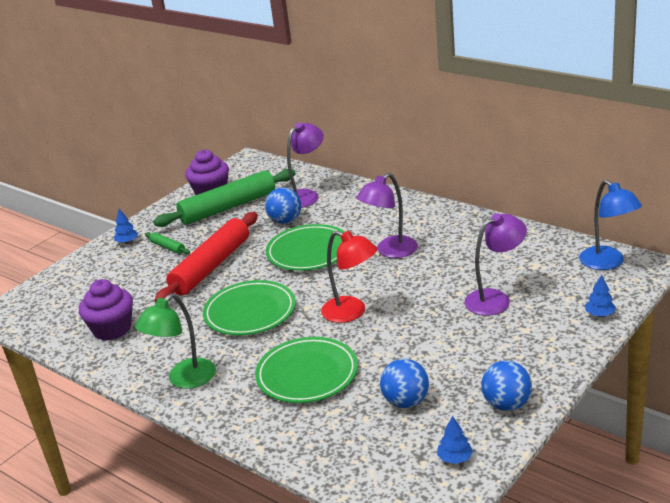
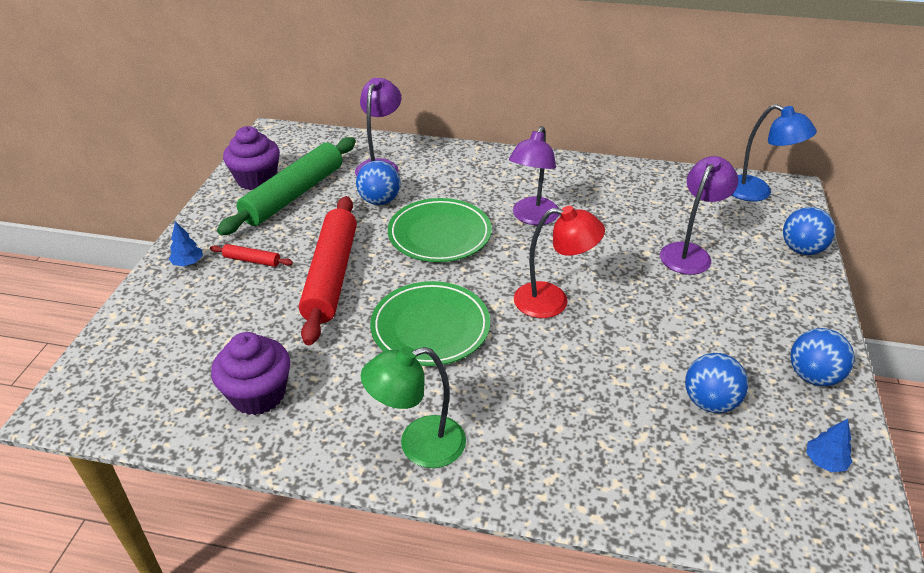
camera: 30 degrees left, 10 degrees up
green lamp [135,293,216,389] -> green lamp turned 60 degrees clockwise [361,346,466,468]
green rolling pin [145,232,190,254] -> red rolling pin [210,244,293,267]
green plate [255,337,358,403] -> none
blue tree [585,275,616,317] -> blue ball [783,207,836,255]

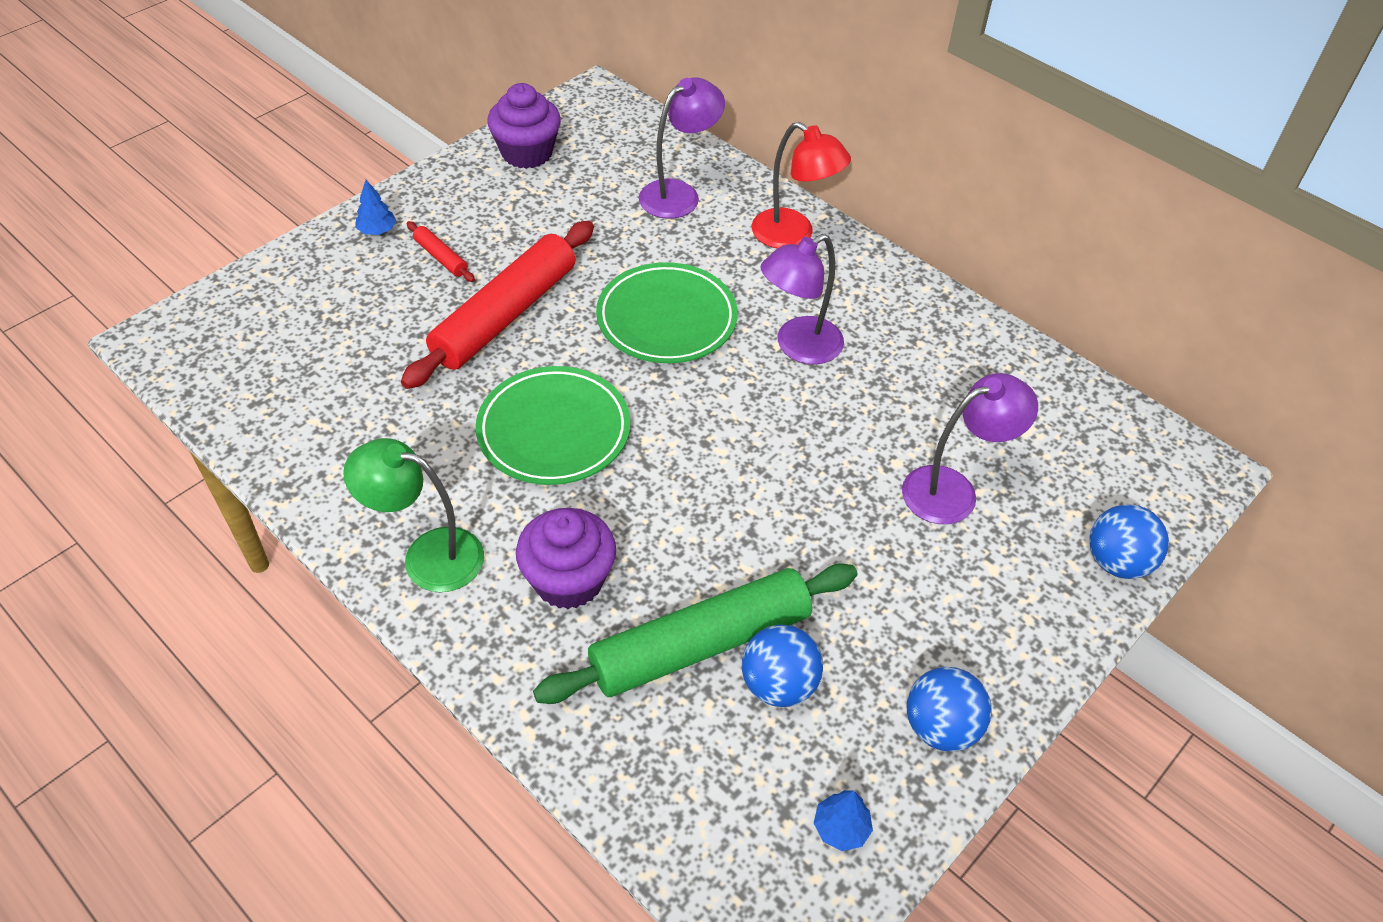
camera: 30 degrees right, 10 degrees up
purple cupcake [211,332,290,415] -> purple cupcake moved to [516,508,616,609]
green rolling pin [217,137,356,235] -> green rolling pin moved to [533,563,857,704]
blue ball [356,160,401,205] -> none
red lamp [514,206,605,318] -> red lamp moved to [752,122,851,249]
blue lamp [732,104,817,201] -> none

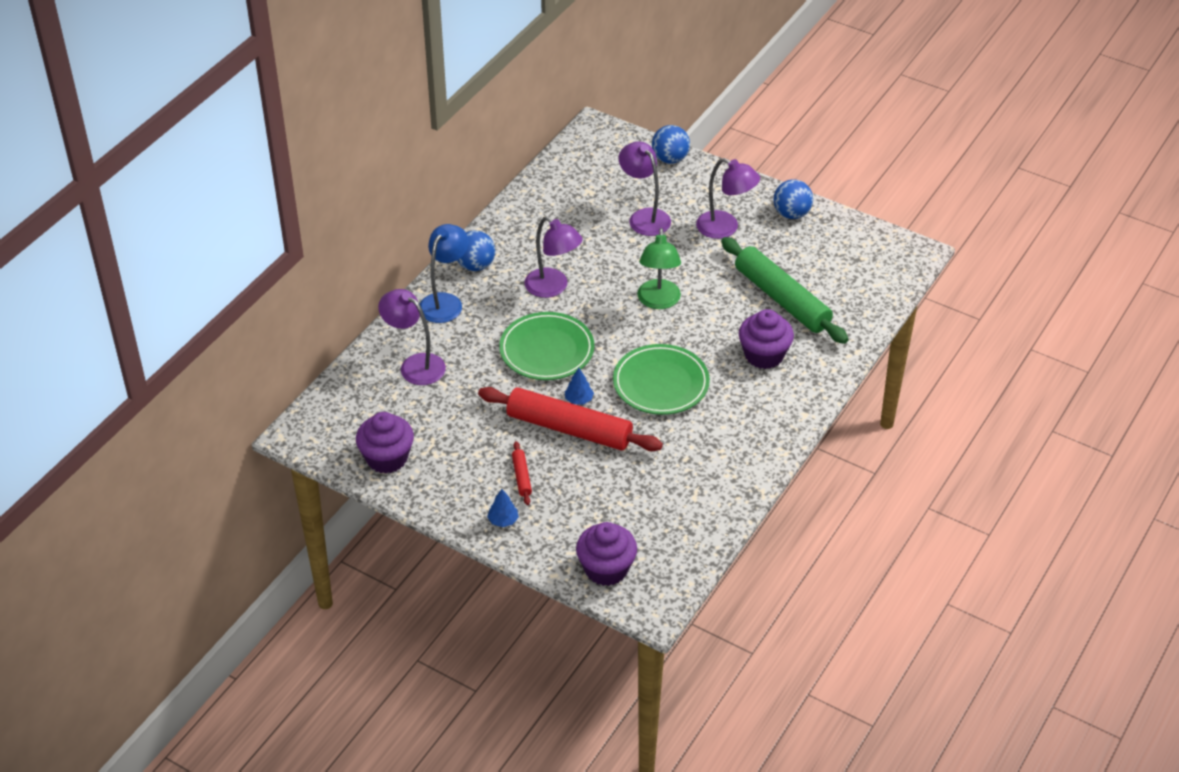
camera: 100 degrees left, 5 degrees down
green lamp [343,438,484,592] -> green lamp moved to [637,228,681,309]
red rolling pin [407,221,475,282] -> red rolling pin turned 45 degrees counterclockwise [512,441,532,505]
blue ball [742,624,823,707] -> blue ball moved to [457,230,495,271]
red lamp [752,122,851,249] -> blue lamp [420,224,469,323]
blue tree [814,790,873,851] -> blue tree moved to [564,368,594,405]
none -> purple cupcake [576,522,637,586]
none -> purple lamp [696,158,760,239]

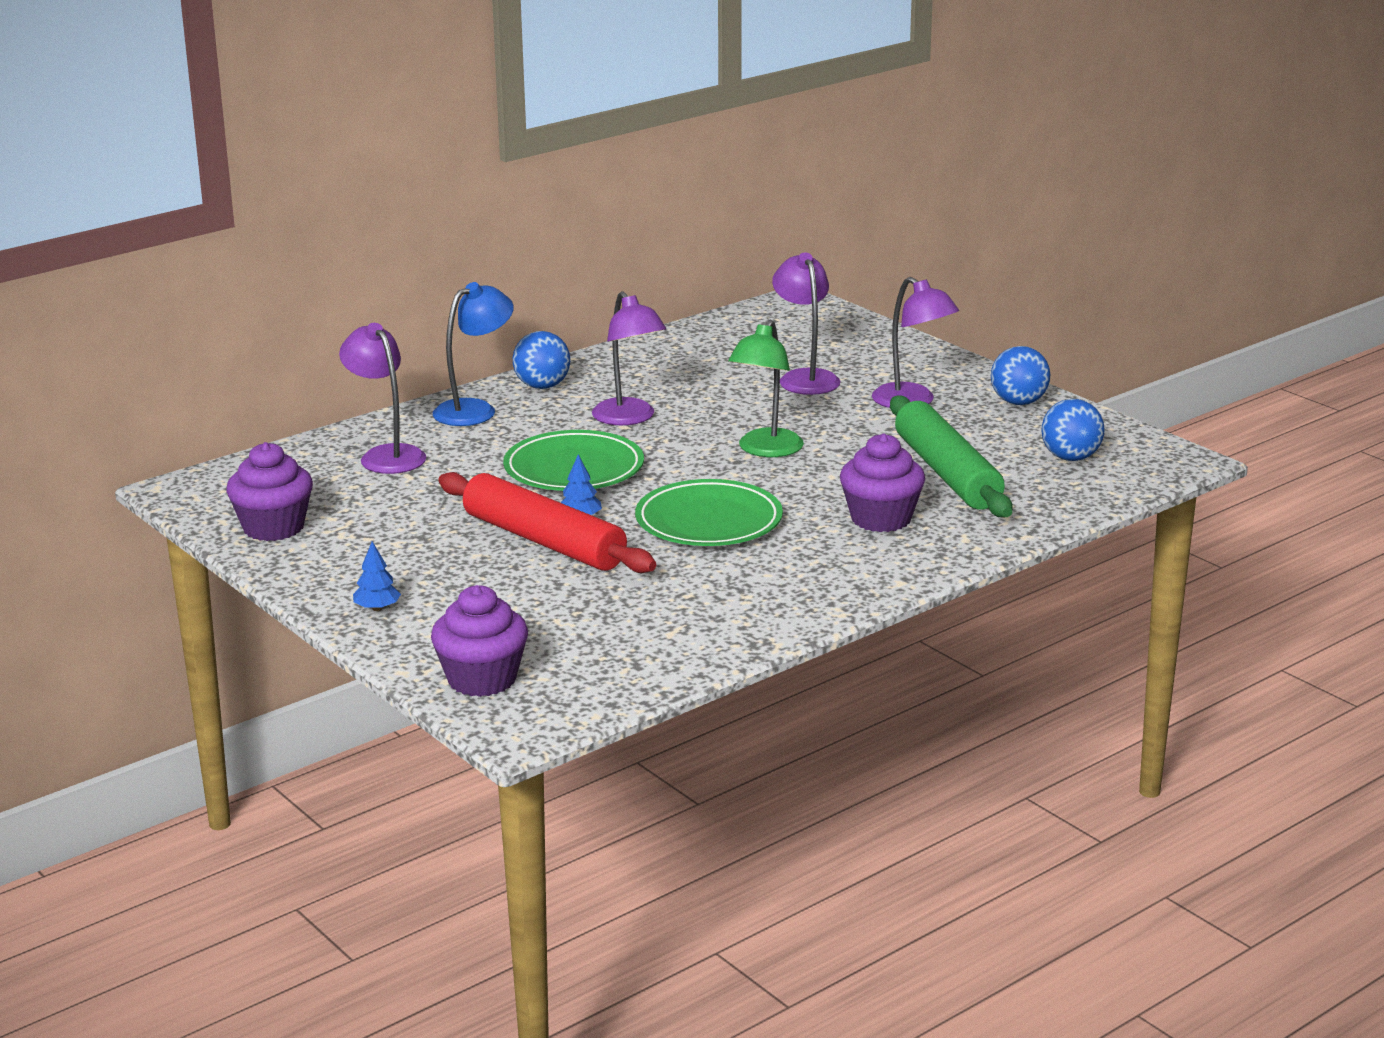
camera: 20 degrees right, 20 degrees down
red rolling pin [512,441,532,505] -> none
blue ball [652,125,690,164] -> blue ball moved to [1042,399,1105,461]

